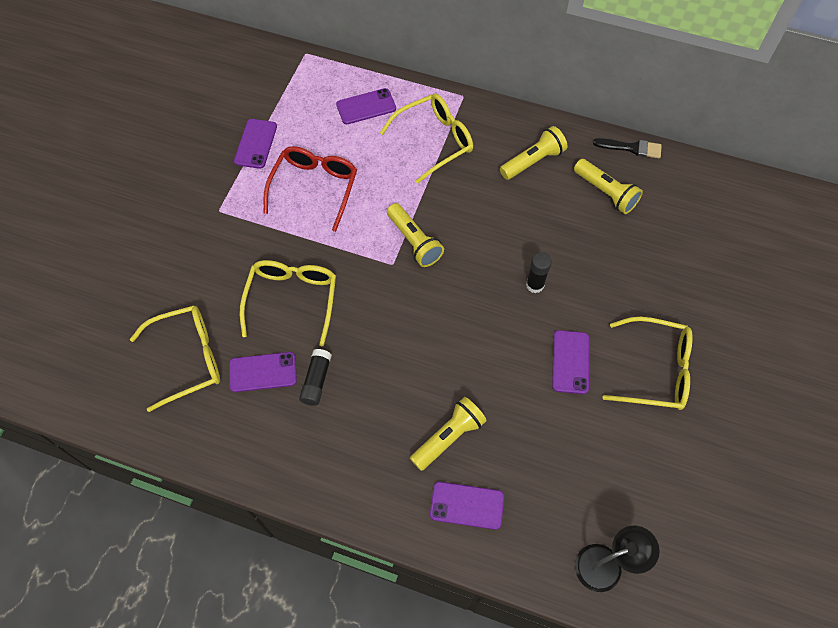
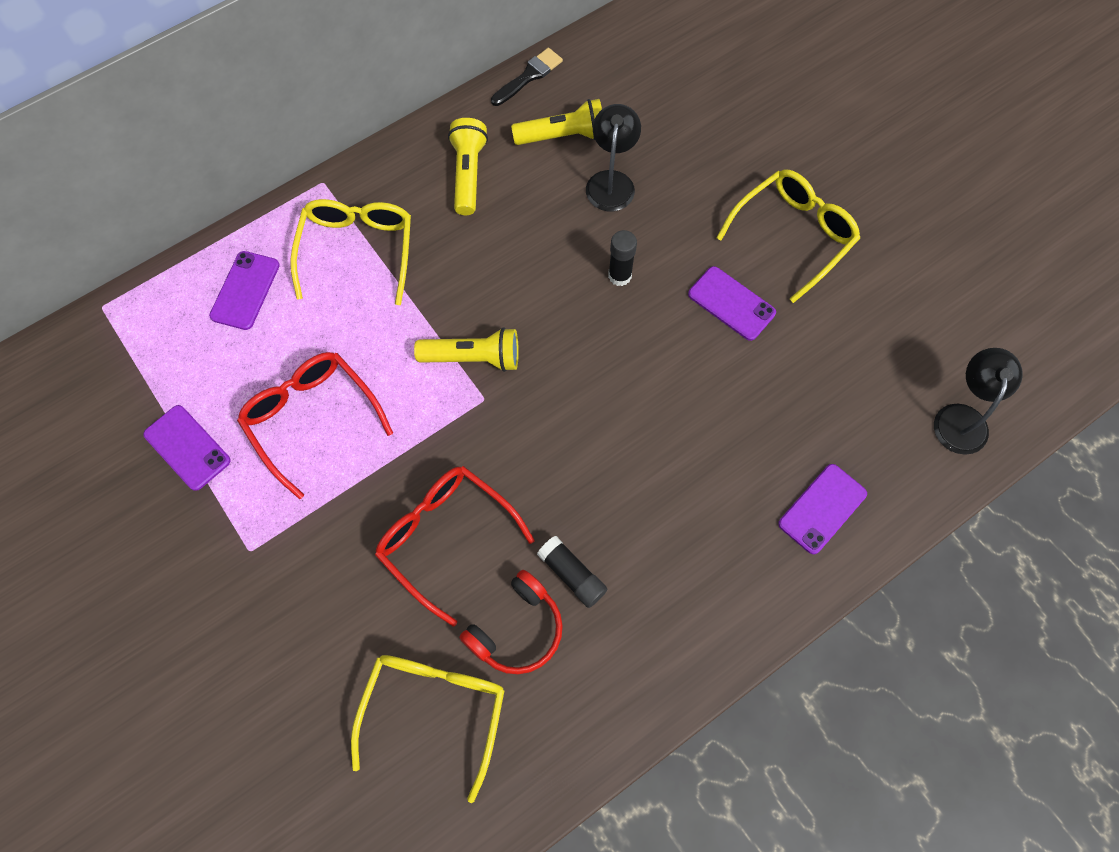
camera: 55 degrees left, 5 degrees up
purple phone [229,352,297,392] -> red headphones [459,570,563,674]
yellow glasses [239,260,336,346] -> red glasses [375,466,535,626]
yellow flashlight [410,397,487,471] -> none
none -> black lamp [586,104,641,211]

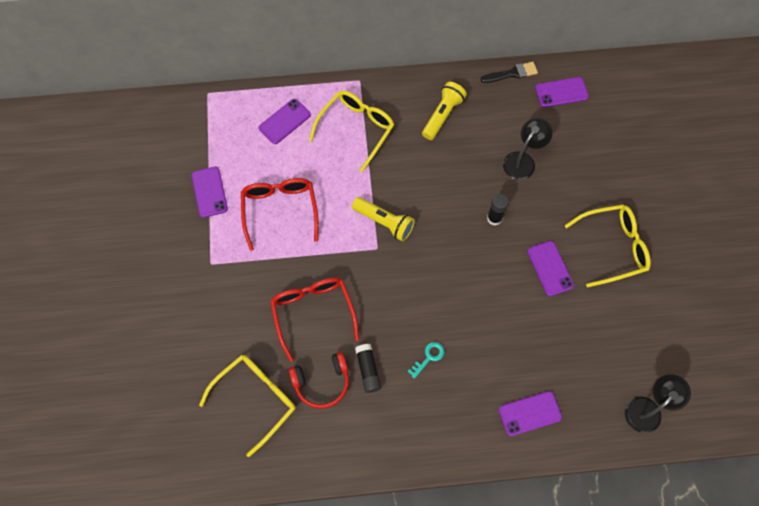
camera: 30 degrees right, 0 degrees up
yellow flashlight [511,99,602,145] -> none
none -> turquoise key [407,342,444,379]
none -> purple phone [535,77,589,107]

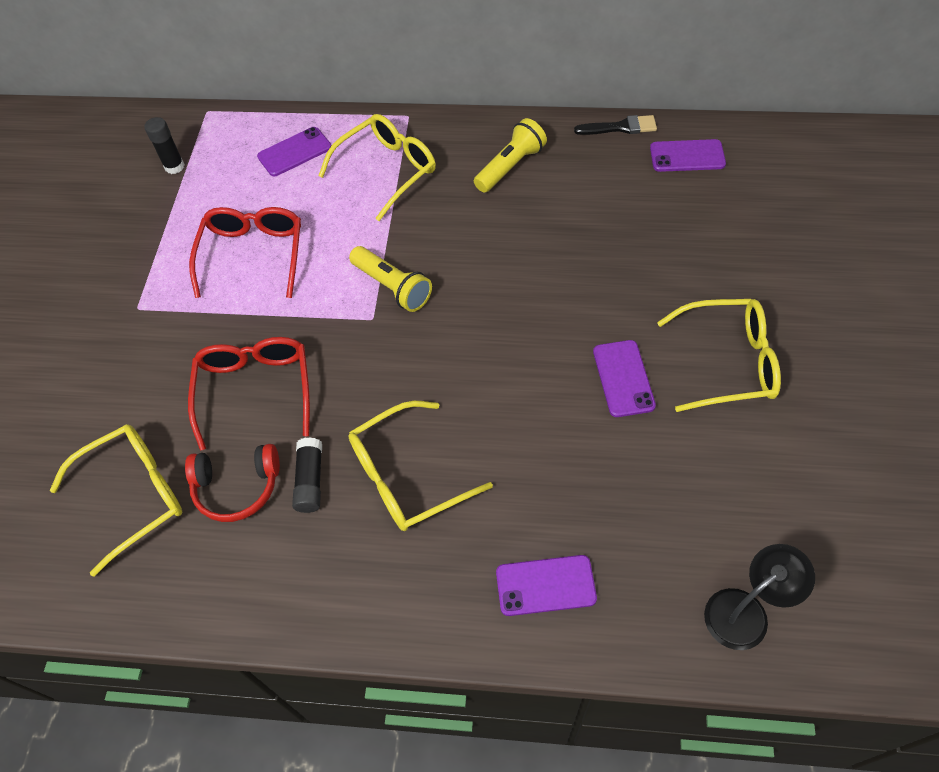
camera: 15 degrees right, 10 degrees down
purple phone [191,167,228,218] -> none
turquoise key [407,342,444,379] -> yellow glasses [348,401,493,531]
black glue stick [487,194,509,225] -> black glue stick moved to [144,117,185,174]
black lamp [503,118,553,180] -> none

